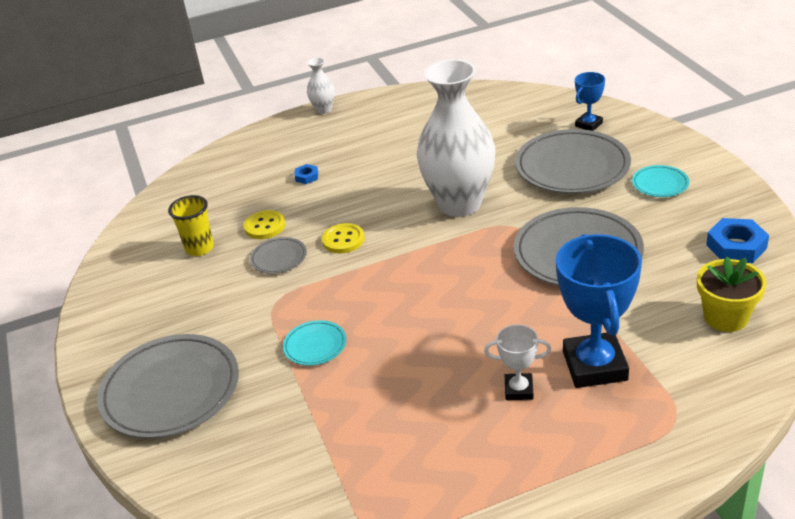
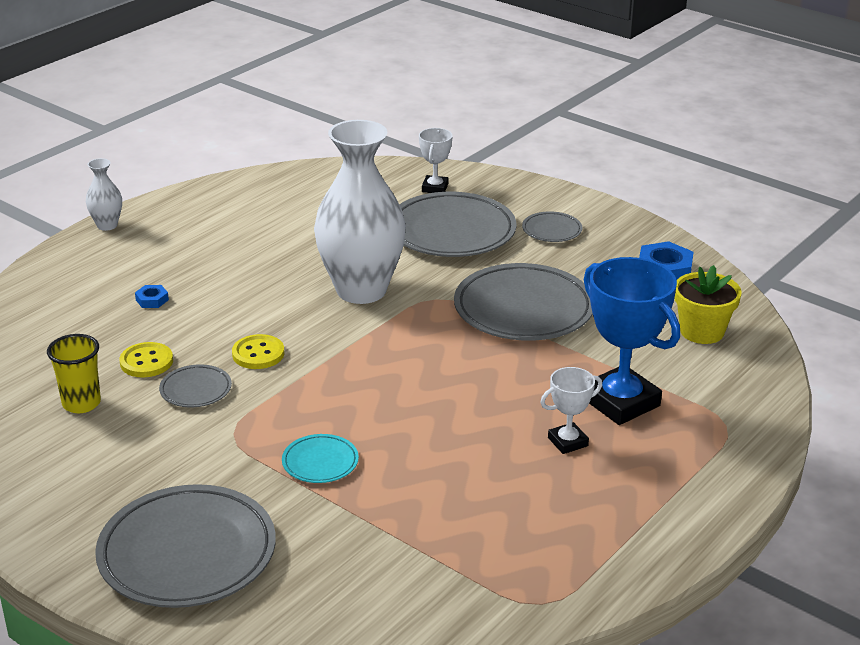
camera: 35 degrees left, 5 degrees down
blue trophy [575,72,605,131] -> white trophy [419,128,453,193]
turquoise plate [632,165,689,197] -> grey plate [522,211,582,242]

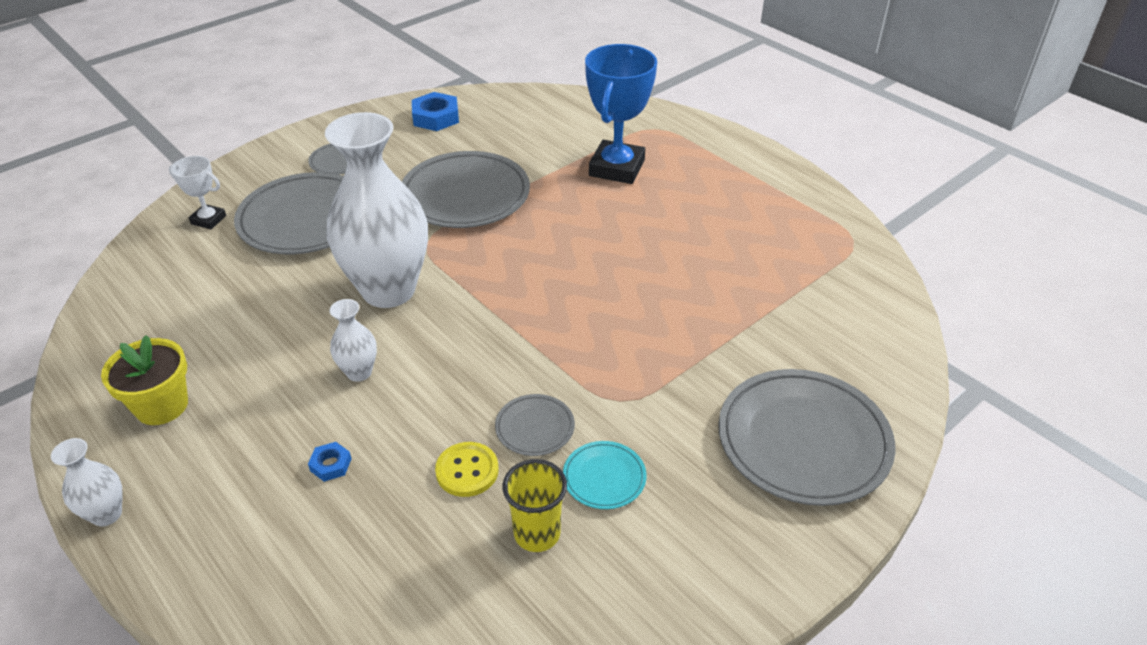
camera: 80 degrees left, 10 degrees up
yellow button [232,334,284,369] -> none
turquoise plate [282,434,359,483] -> turquoise plate moved to [563,441,647,509]
white trophy [540,367,602,454] -> none
blue trophy [584,257,680,425] -> blue trophy turned 45 degrees counterclockwise [585,44,657,184]
yellow flower pot [674,265,742,344] -> yellow flower pot moved to [101,335,188,425]
none -> white vase [330,299,377,382]

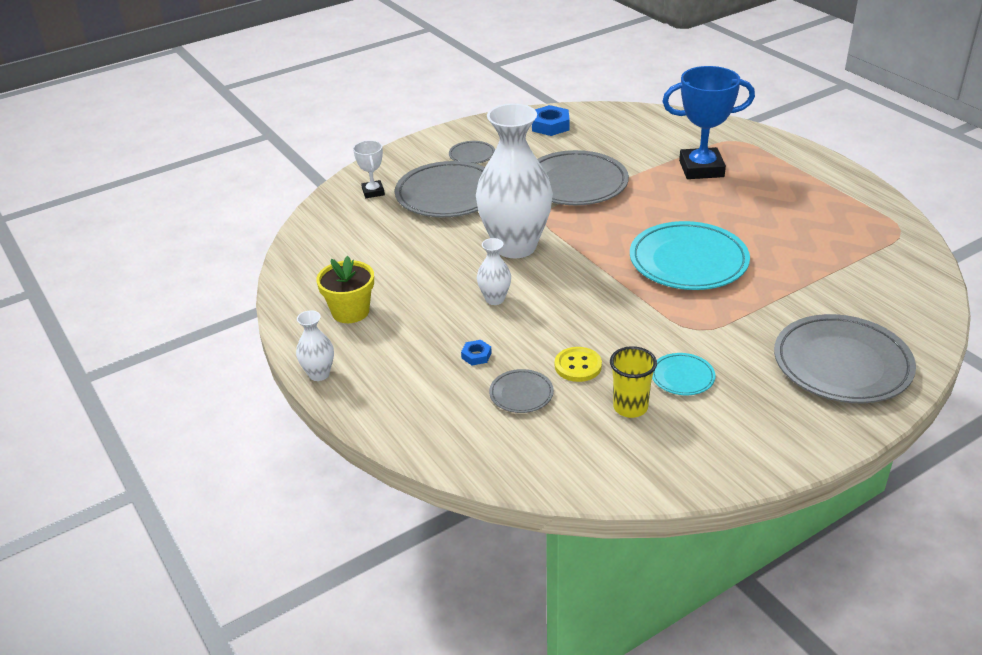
camera: 10 degrees right, 5 degrees down
white trophy [169,156,226,229] -> white trophy turned 45 degrees clockwise [353,140,385,198]
grey plate [495,394,575,456] -> grey plate moved to [489,369,554,413]
blue trophy [585,44,657,184] -> blue trophy turned 60 degrees clockwise [662,66,755,179]
none -> turquoise plate [630,221,750,290]

